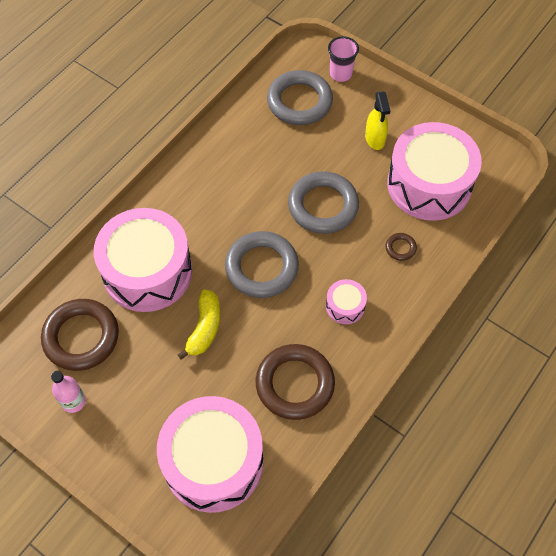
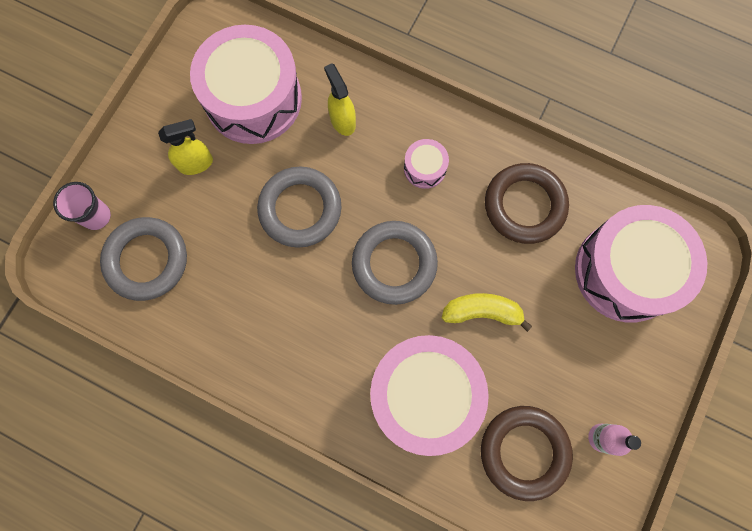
camera: 100 degrees left, 15 degrees up
brown ring [385,233,417,261] -> yellow spray bottle [324,63,356,136]

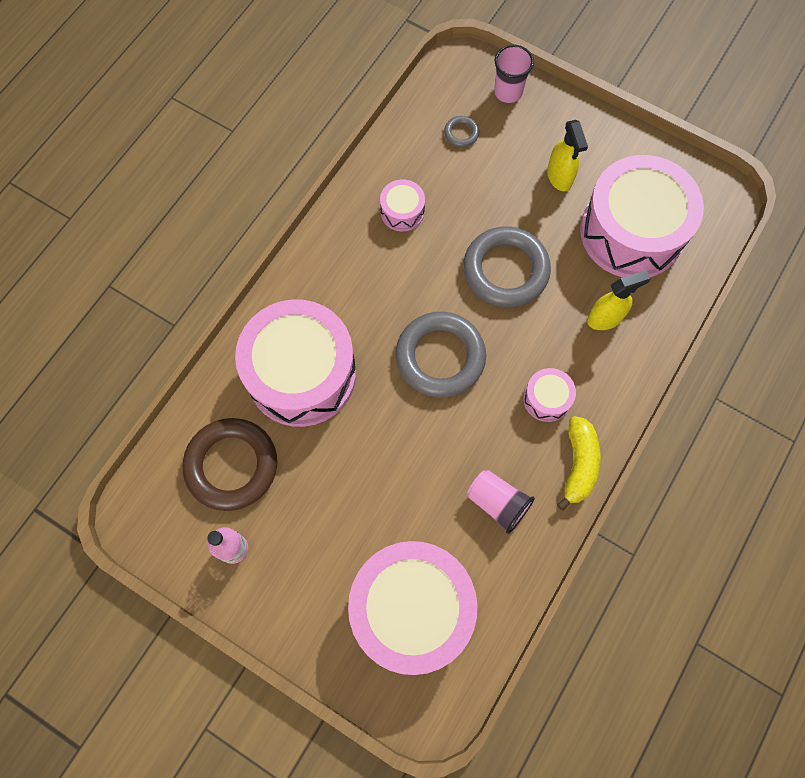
camera: 95 degrees right, 5 degrees down
grey ring [100,217,187,301] -> grey ring [444,116,479,147], size x0.43
yellow banana [442,293,532,332] -> yellow banana moved to [557,416,601,511]
brown ring [485,163,569,244] -> pink cup [467,470,535,534]
none -> pink drum [380,179,425,231]

